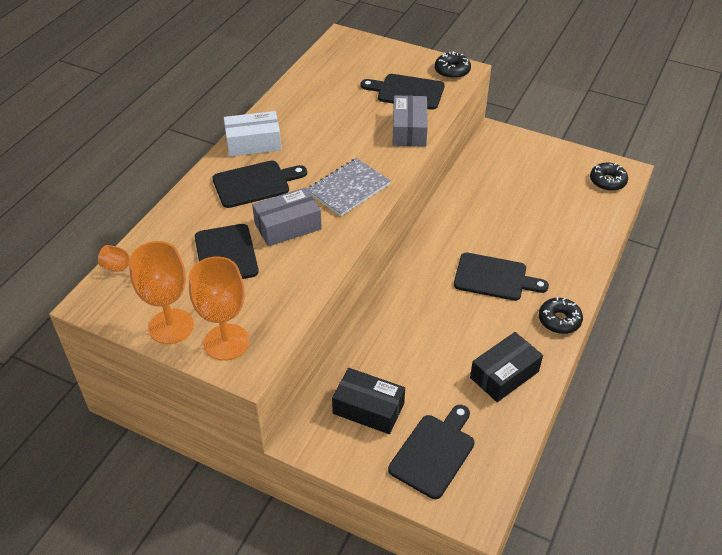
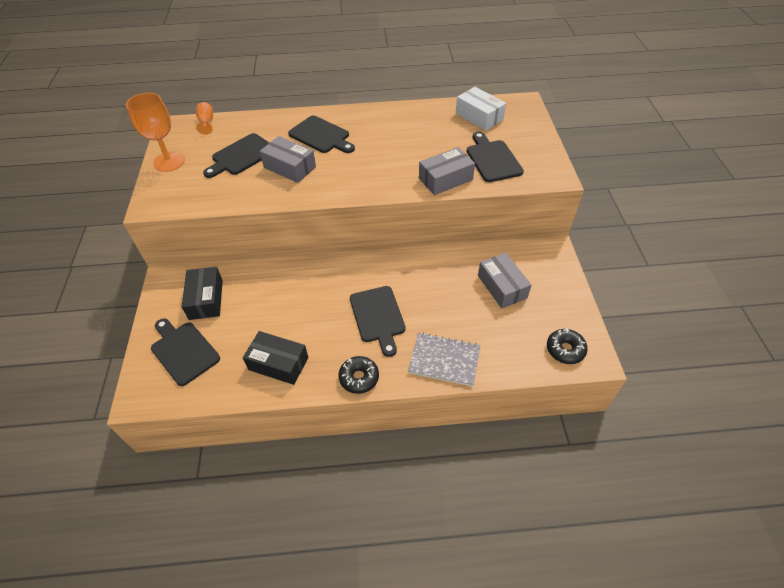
camera: 60 degrees right, 5 degrees up
orange goblet [189,257,249,361] -> none
white box [224,111,282,157] -> white box moved to [456,87,506,131]
grey notebook [307,158,391,216] -> grey notebook moved to [408,333,481,387]
black cutting board [388,405,474,499] -> black cutting board turned 135 degrees counterclockwise [151,318,220,386]
black donut [435,51,471,79] -> none
none -> grey box [478,253,531,308]

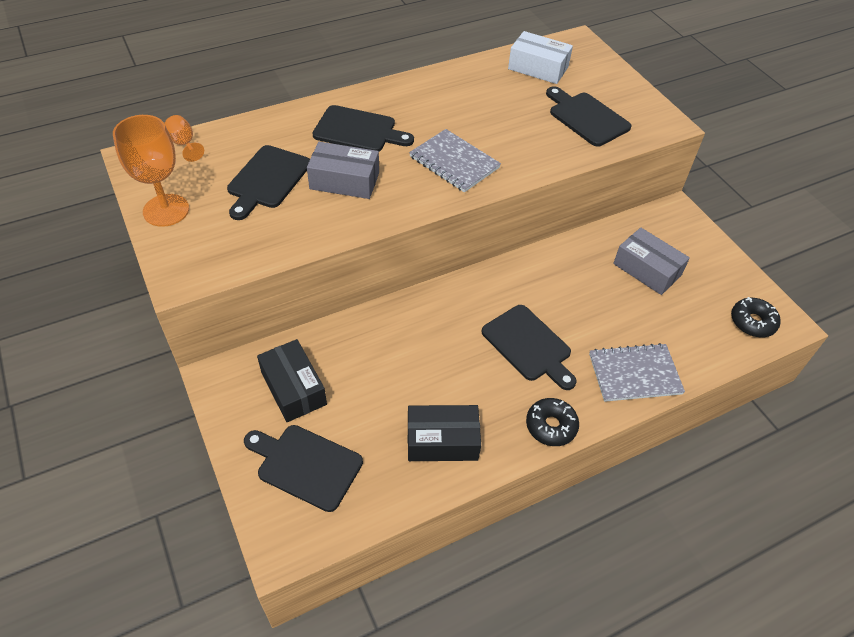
camera: 25 degrees left, 0 degrees up
grey box [419,147,475,195] -> none
none -> grey notebook [409,129,501,193]

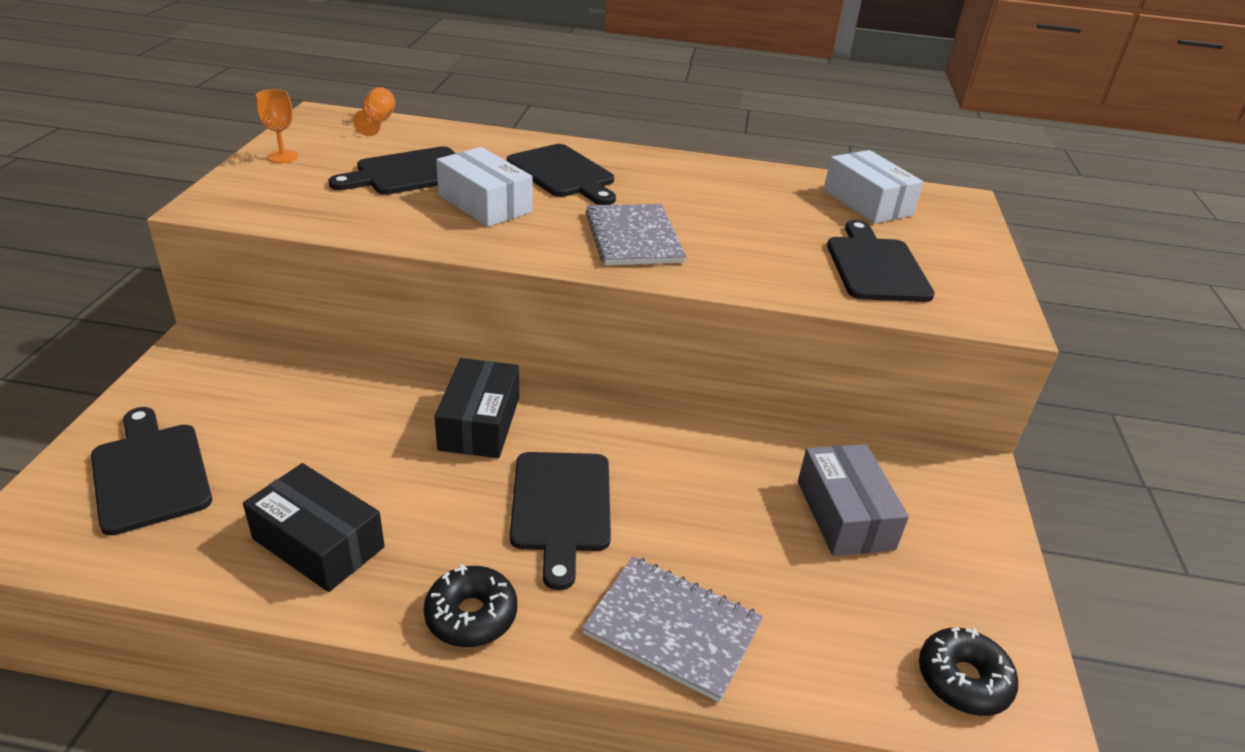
camera: 35 degrees right, 15 degrees down
orange goblet [113,115,189,227] -> orange goblet [256,89,298,163], size x0.52
black box [257,339,327,422] -> black box moved to [435,358,519,458]
grey box [307,142,379,199] -> white box [436,147,532,227]

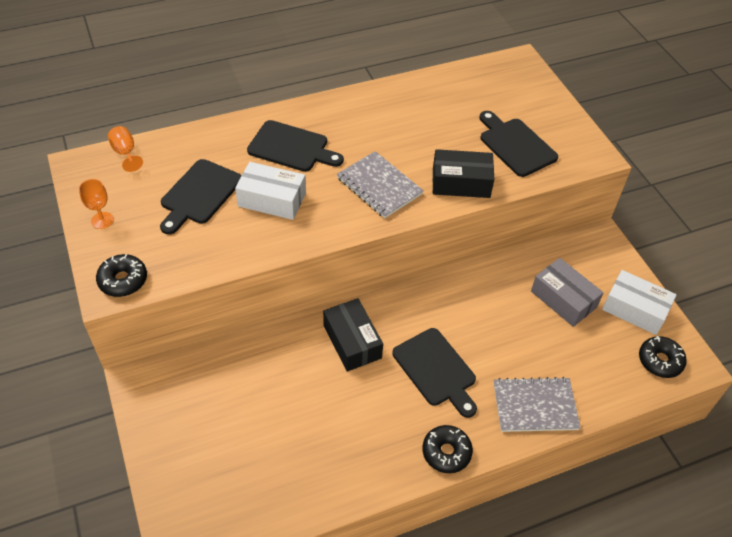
camera: 30 degrees left, 15 degrees up
black cutting board [91,407,212,536] -> none
black box [243,463,385,592] -> black box moved to [432,149,494,198]
white box [824,150,923,224] -> white box moved to [602,270,677,335]
none -> black donut [96,254,147,297]

